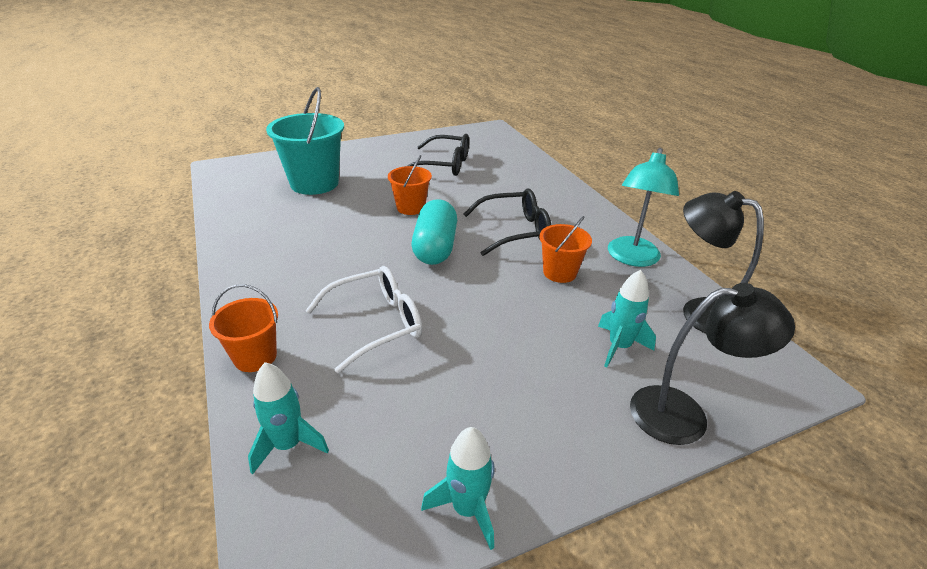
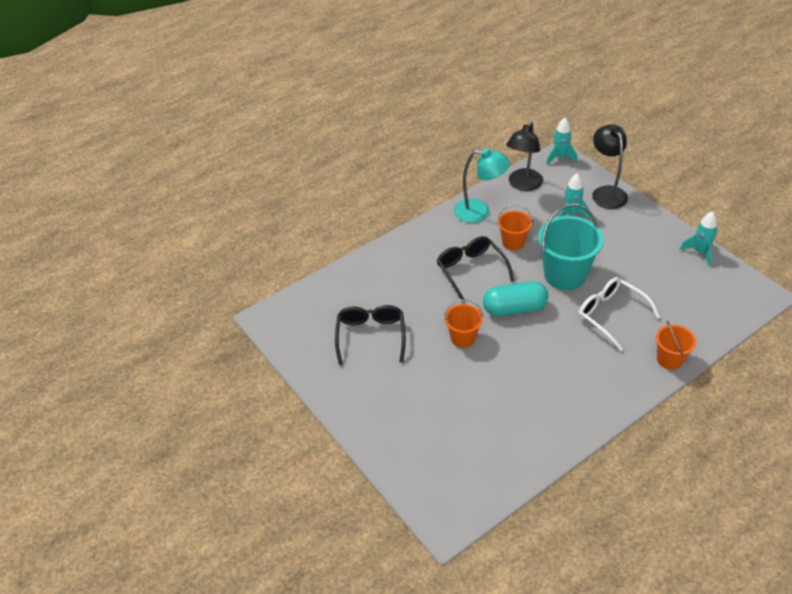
camera: 100 degrees left, 10 degrees up
turquoise rocket [248,362,329,475] -> turquoise rocket moved to [546,118,577,165]
turquoise bucket [266,87,344,195] -> turquoise bucket moved to [538,204,604,290]

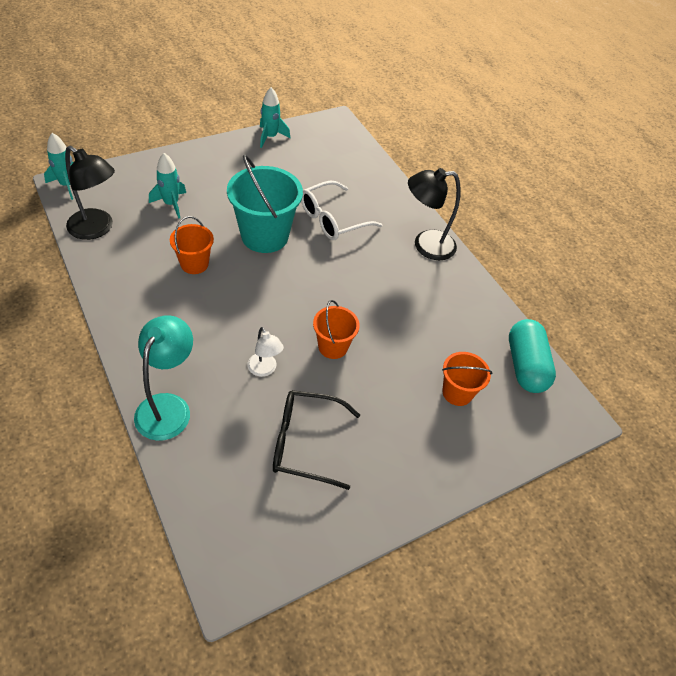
camera: 90 degrees left, 5 degrees up
black glasses [437,236,514,302] -> none
turquoise lamp [454,148,510,223] -> turquoise lamp moved to [134,315,193,441]
turquoise capsule [483,281,549,316] -> turquoise capsule moved to [509,319,556,393]
black lamp [592,124,628,209] -> black lamp moved to [408,168,461,260]
orange bucket [656,321,696,370] -> orange bucket moved to [442,352,492,406]
none -> white lamp [247,327,284,377]

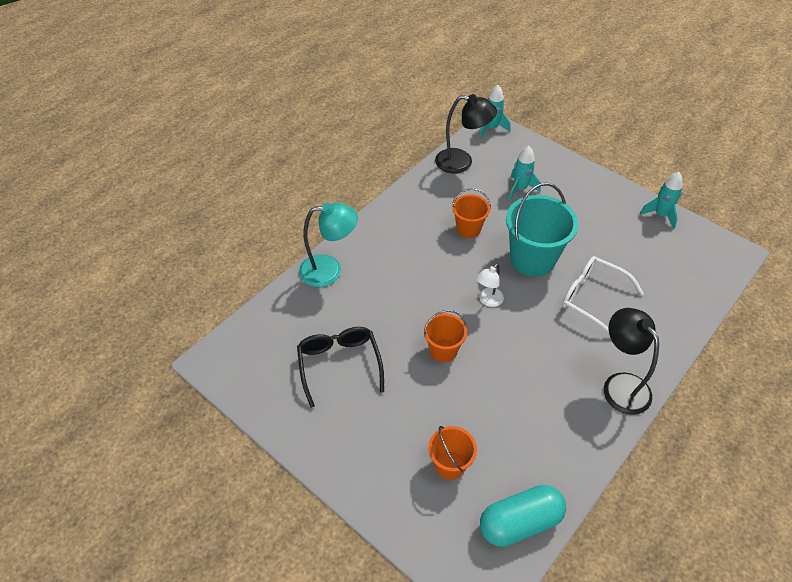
camera: 75 degrees right, 0 degrees up
black lamp [65,146,115,240] -> black lamp turned 90 degrees counterclockwise [435,94,497,174]
white lamp [247,327,284,377] -> white lamp moved to [476,264,504,307]

